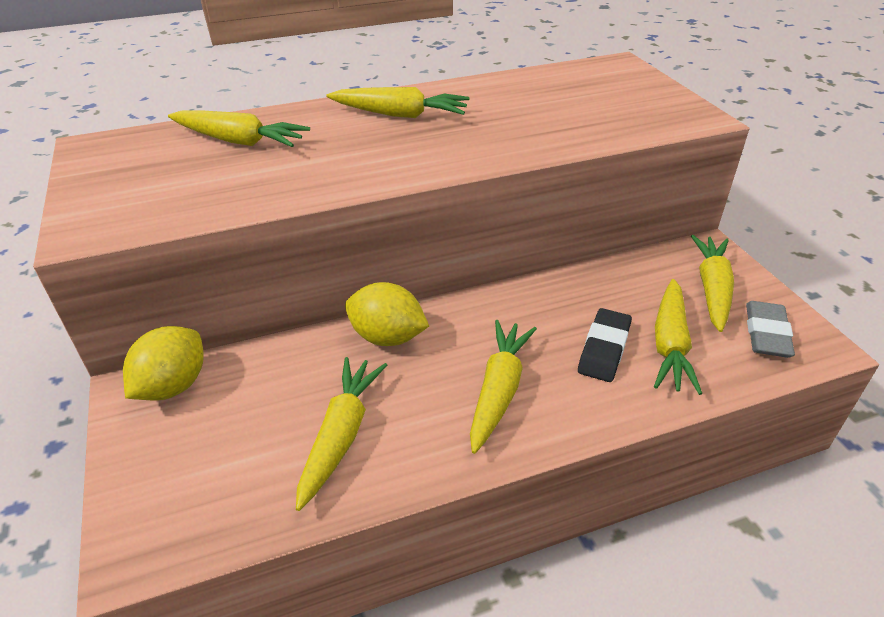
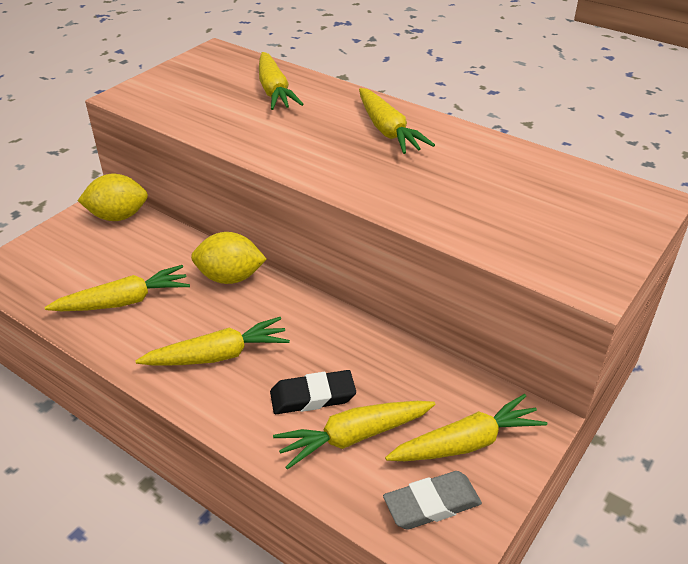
camera: 55 degrees right, 0 degrees up
yellow lemon [345,282,429,346] -> yellow lemon turned 75 degrees counterclockwise [191,232,267,284]

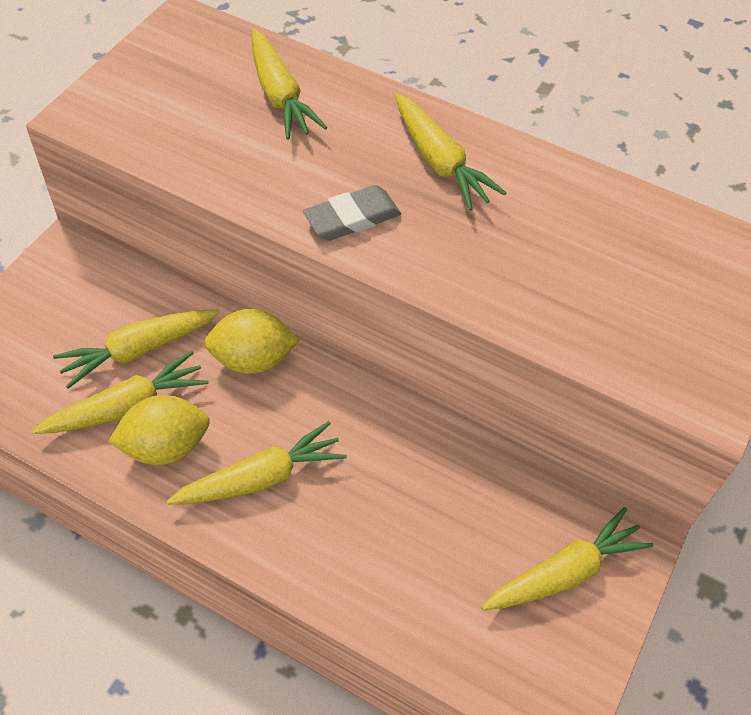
camera: 10 degrees left, 15 degrees up
yellow lemon [77,174,148,221] -> yellow lemon moved to [108,395,210,465]
black eraser [270,370,356,414] -> none
yellow carrot [273,401,435,470] -> yellow carrot moved to [53,309,220,389]
grey eraser [383,471,482,530] -> grey eraser moved to [303,185,401,241]

